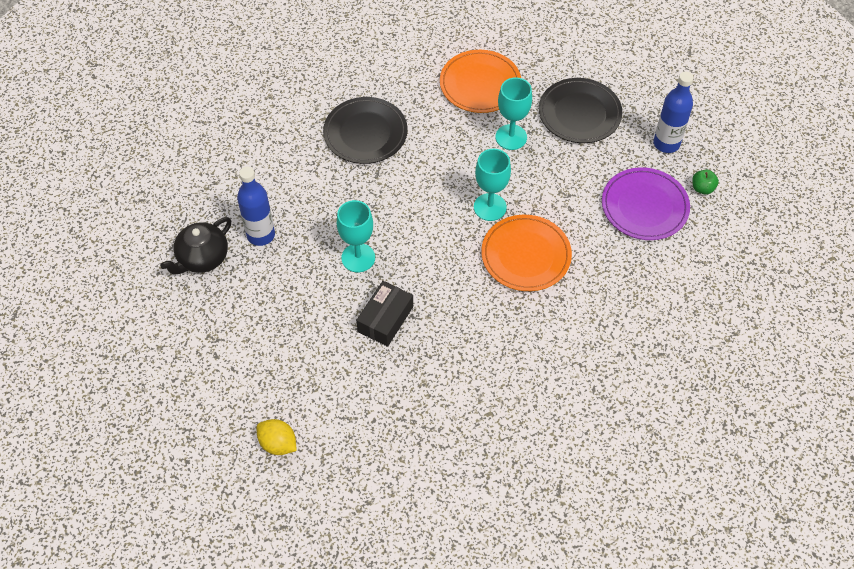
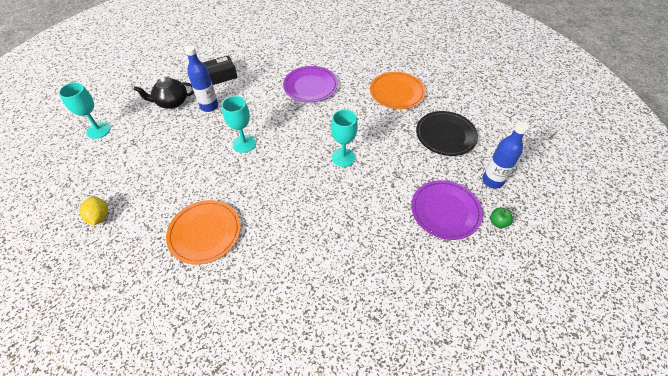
camera: 35 degrees right, 5 degrees down
black plate [323,97,408,164] -> purple plate [283,66,338,102]
black box [356,281,413,347] -> black box moved to [203,55,238,85]
orange plate [481,215,572,291] -> orange plate moved to [166,200,241,264]
turquoise goblet [495,77,532,150] -> turquoise goblet moved to [59,82,111,139]

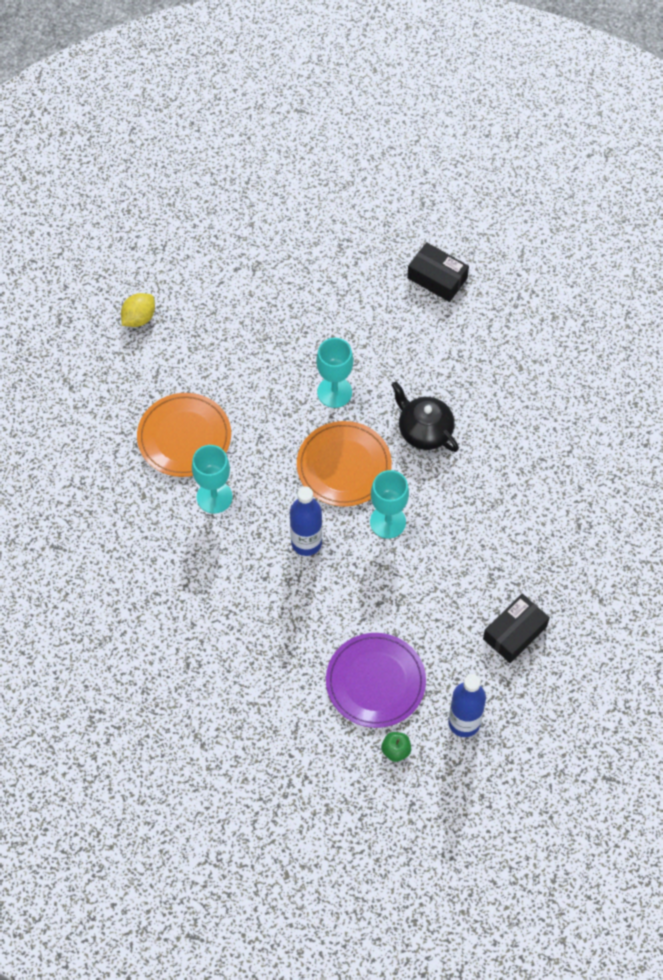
camera: 60 degrees right, 10 degrees up
turquoise goblet [59,82,111,139] -> turquoise goblet moved to [192,445,233,514]
black teapot [134,77,194,109] -> black teapot moved to [392,382,459,452]
blue bottle [185,45,218,112] -> blue bottle moved to [290,486,322,556]
purple plate [283,66,338,102] -> none
orange plate [370,72,426,109] -> orange plate moved to [297,421,392,507]
black plate [416,111,478,156] -> black box [483,593,550,663]

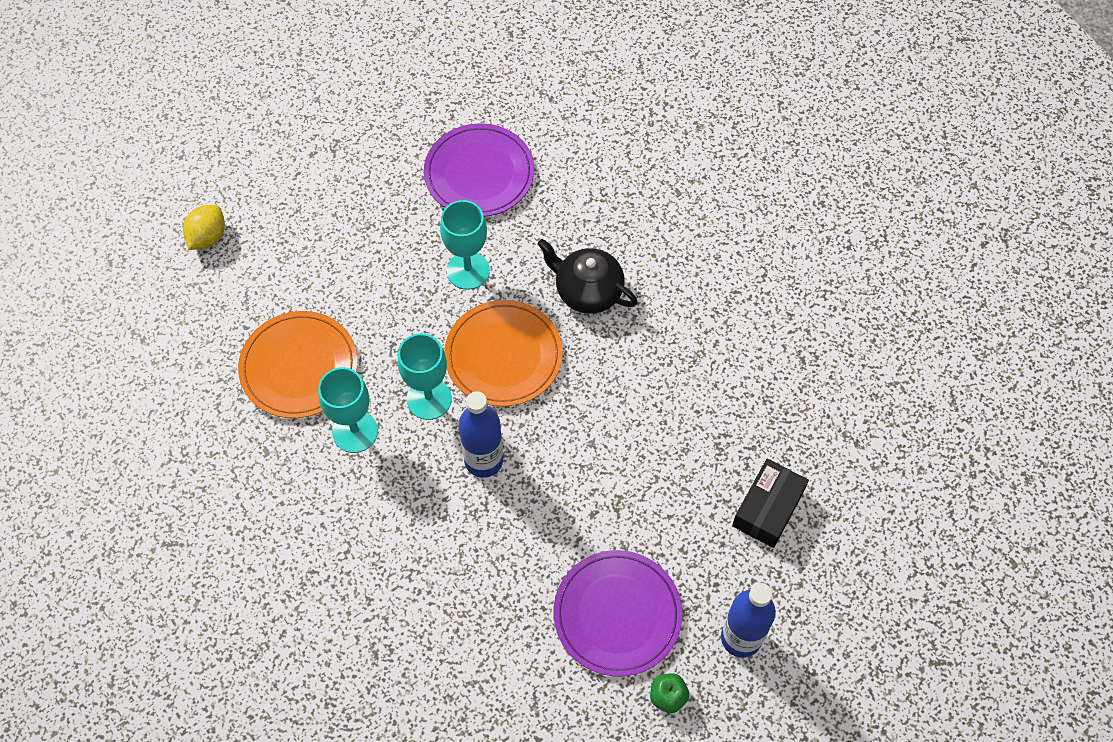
camera: 15 degrees left, 0 degrees up
turquoise goblet [370,470,409,539] -> turquoise goblet moved to [398,333,452,420]
black box [407,242,469,302] -> none
none -> purple plate [424,123,535,217]

